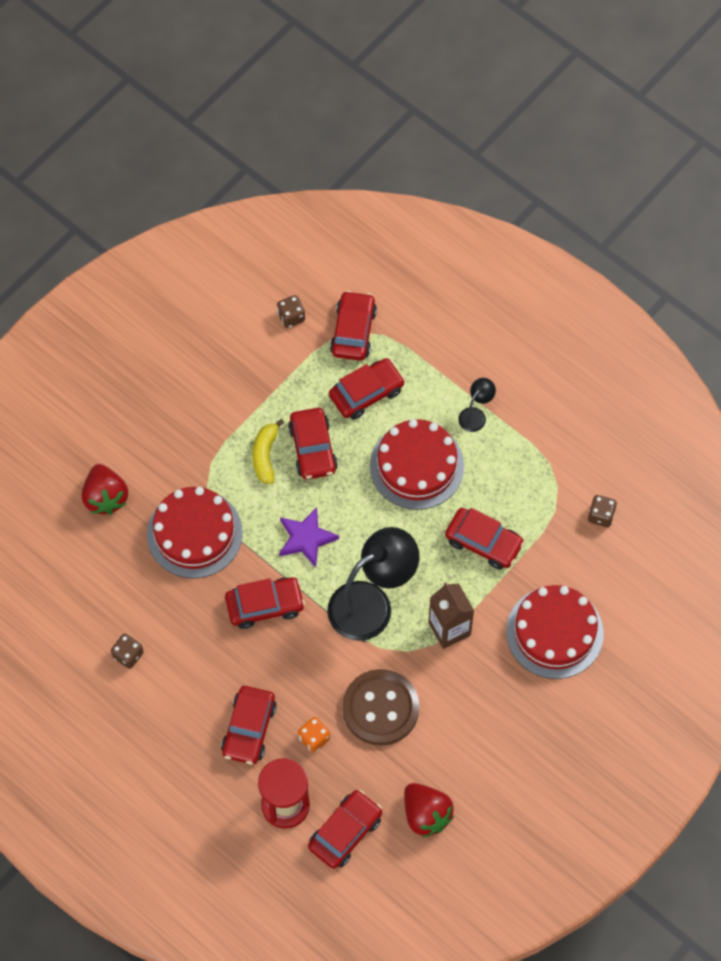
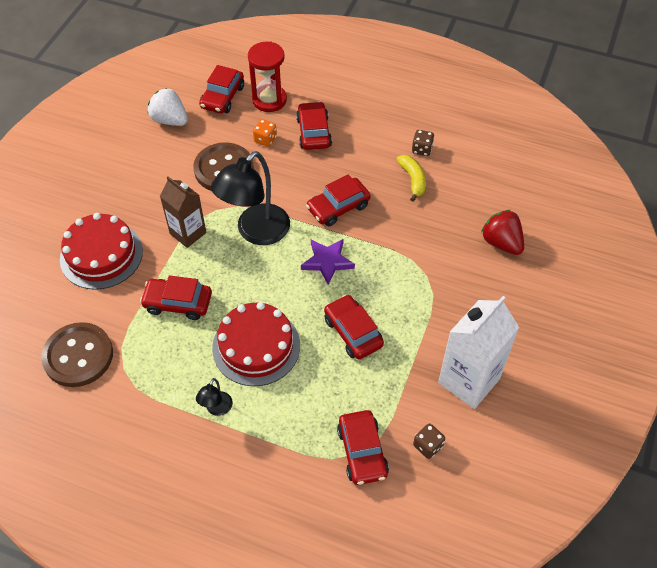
camera: 160 degrees right, 10 degrees down
red cake [147,487,243,578] -> none
yellow banana [252,419,284,484] -> yellow banana moved to [397,155,426,202]
red car [329,358,405,420] -> none
red strawberry [404,783,454,838] -> white strawberry [148,88,188,126]
brown dice [588,495,617,527] -> brown button [41,322,113,387]
none -> white carton [438,296,519,409]

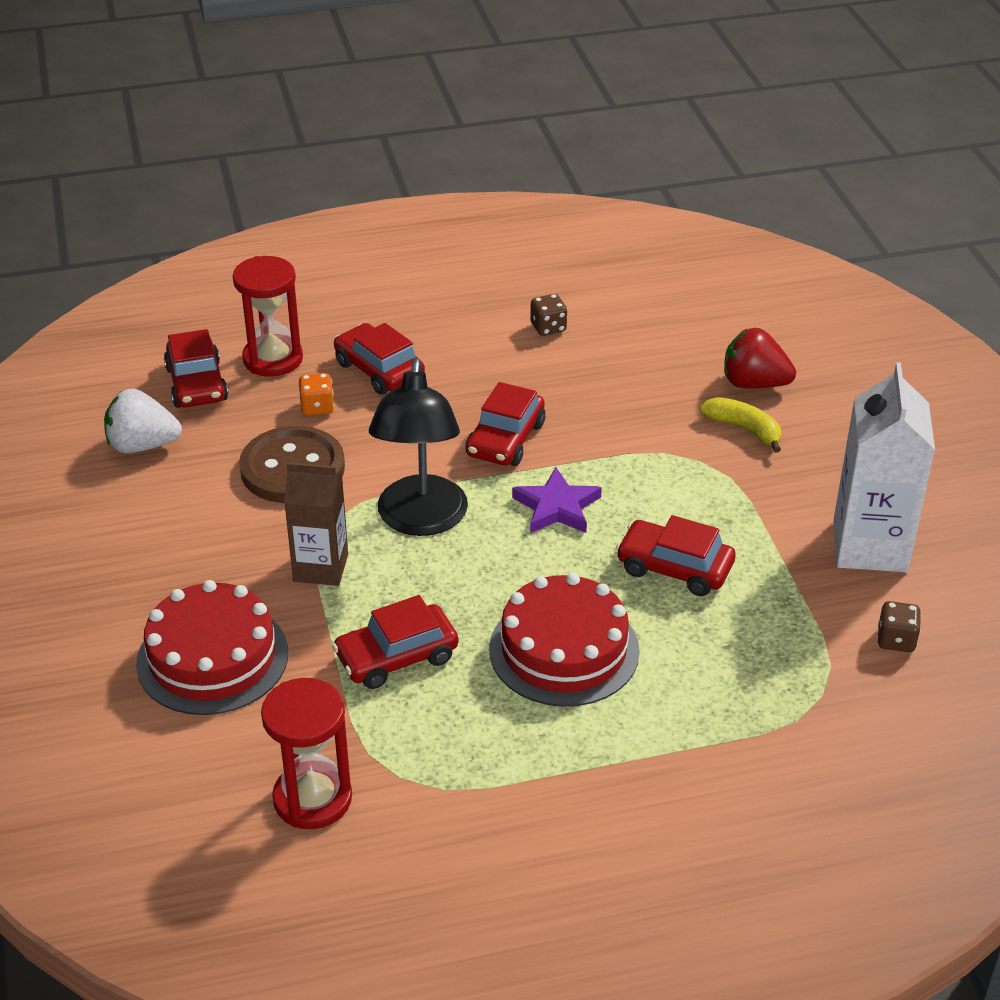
camera: 35 degrees left, 15 degrees down
brown button [41,322,113,387] -> red hourglass [261,678,352,829]
black lamp [196,378,233,416] -> none
red car [337,410,389,485] -> none
yellow banana [397,155,426,202] -> yellow banana moved to [699,397,781,453]

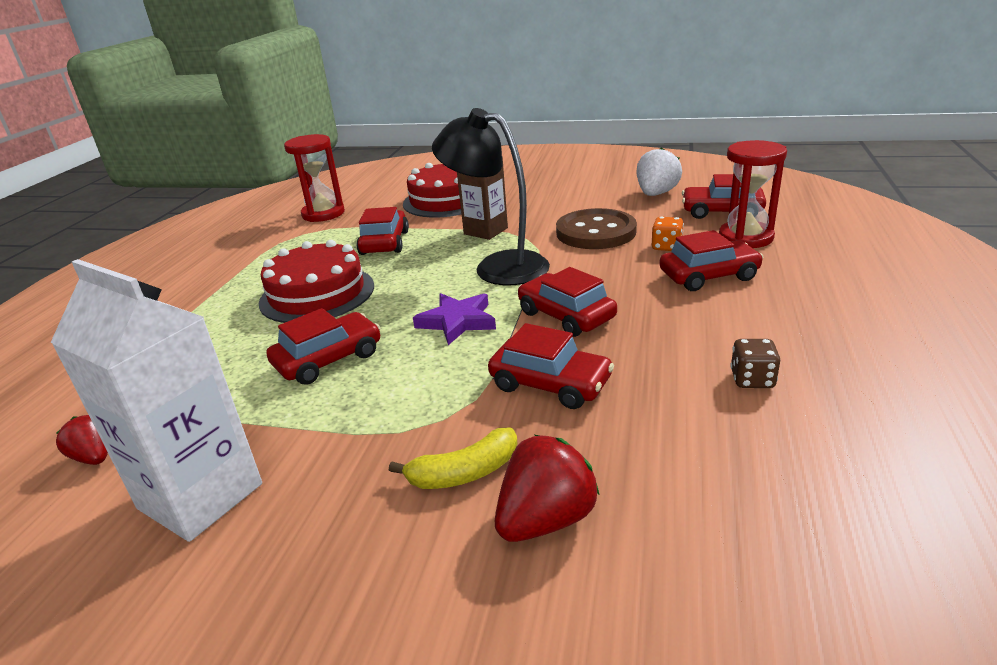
camera: 120 degrees right, 10 degrees down
brown dice [878,601,921,652] -> red strawberry [56,415,108,465]
none -> red car [488,323,614,409]

